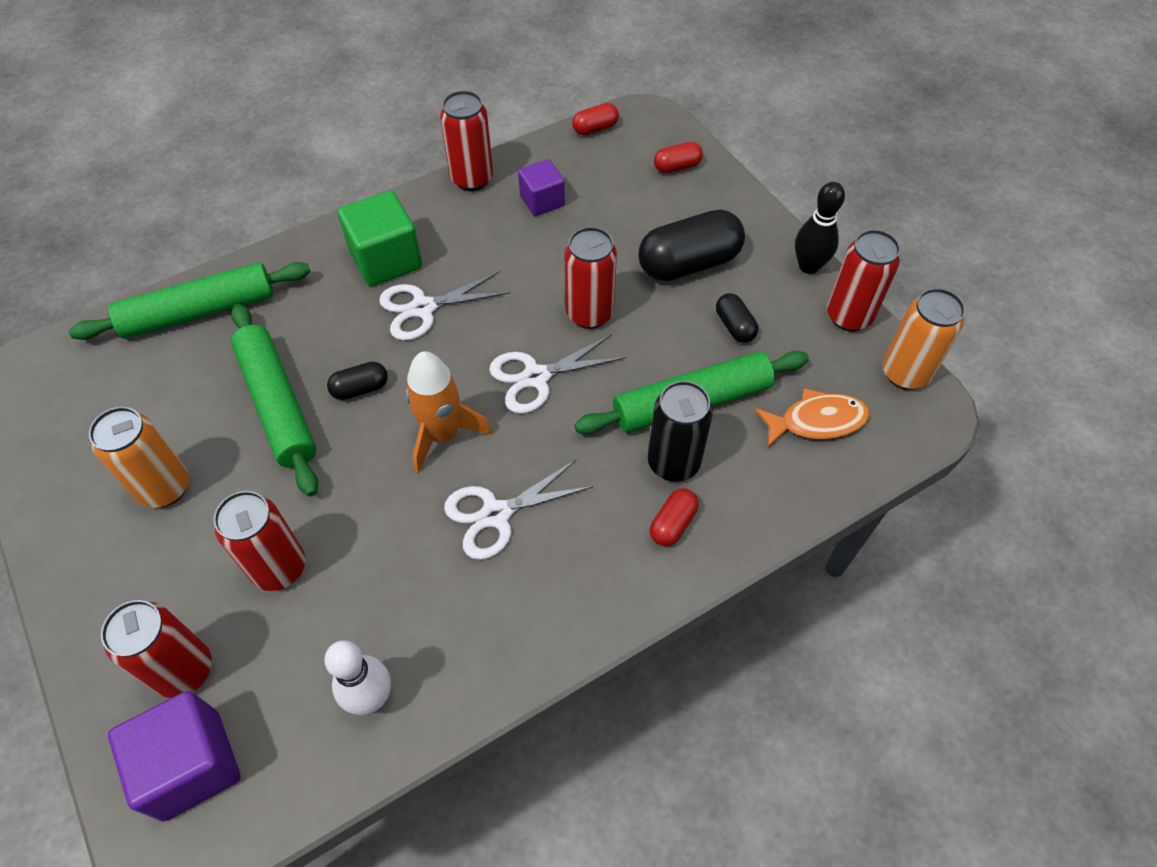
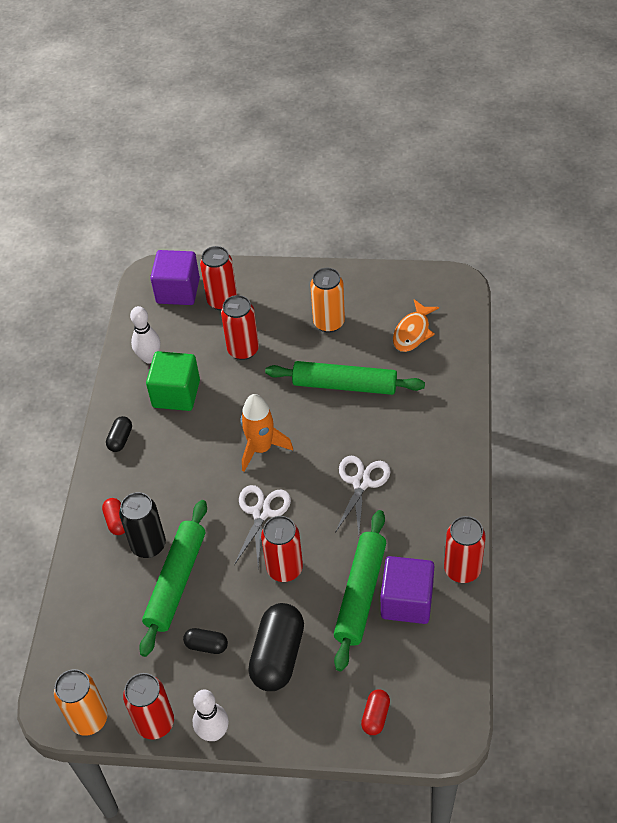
camera: 130 degrees right, 5 degrees down
green rolling pin [69,262,311,340] -> green rolling pin moved to [334,510,386,672]
black capsule [327,362,388,400] -> black capsule moved to [106,416,132,452]
green cube [338,190,422,286] -> green cube moved to [146,351,200,411]
white scissors [444,459,594,560] -> none
purple cube [518,159,565,216] -> purple cube [381,556,434,624], size x1.60
red capsule [572,103,619,135] -> none
orange fish [755,388,870,447] -> orange fish moved to [393,299,439,352]
black bowling pin [795,182,845,274] -> white bowling pin [193,690,229,741]

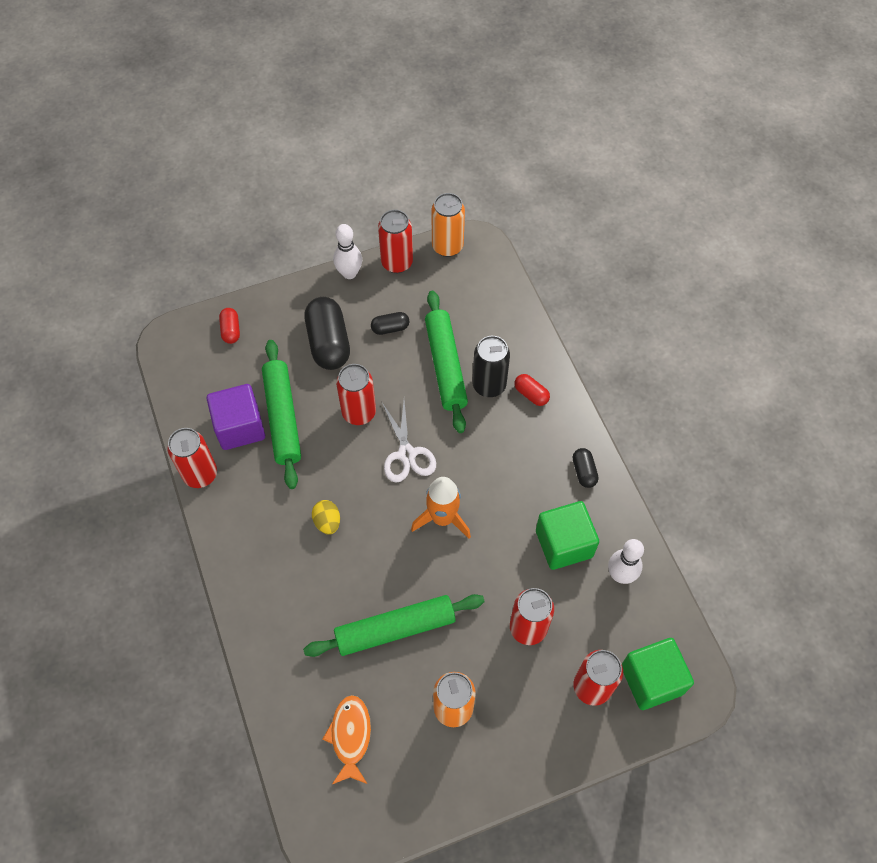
camera: 150 degrees right, 10 degrees up
purple cube [150,250,200,305] -> green cube [622,638,694,710]
white scissors [335,456,391,535] -> yellow egg [312,500,340,535]

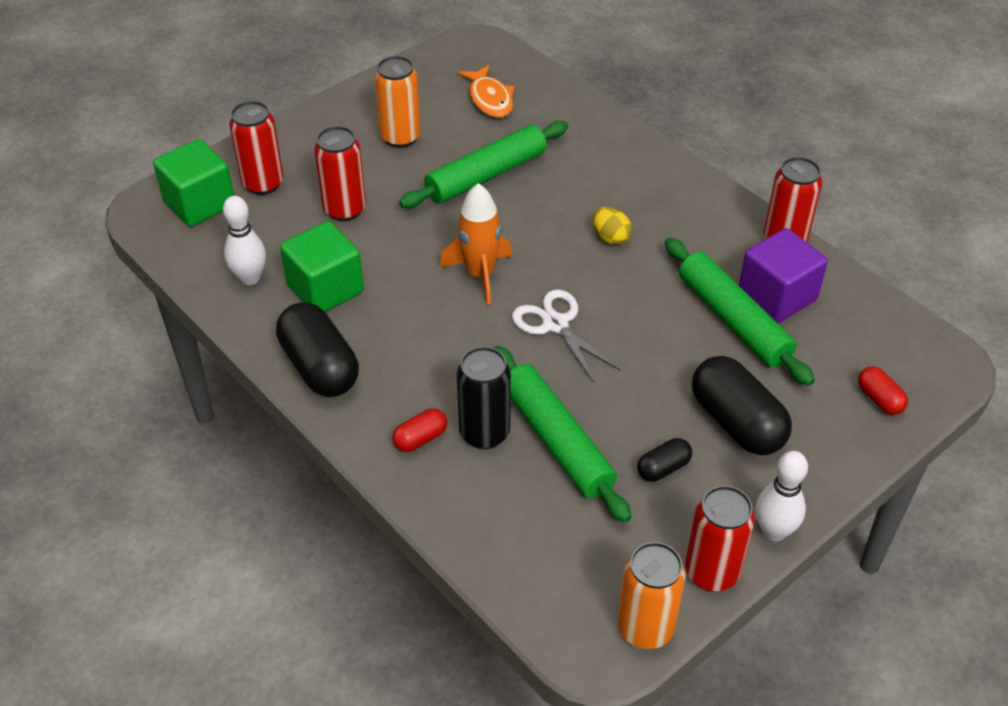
camera: 160 degrees right, 15 degrees down
red can [336,364,376,425] -> none
red capsule [514,374,550,406] -> red capsule turned 60 degrees counterclockwise [392,408,447,452]
black capsule [573,448,599,488] -> black capsule [276,302,359,397], size x2.01

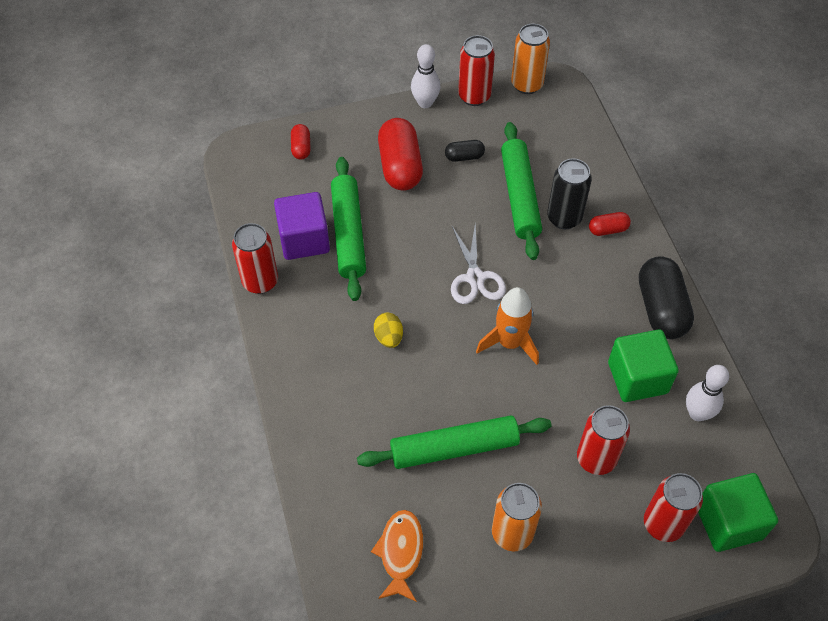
camera: 155 degrees left, 10 degrees up
black capsule [692,356,792,455] -> red capsule [378,118,423,191]

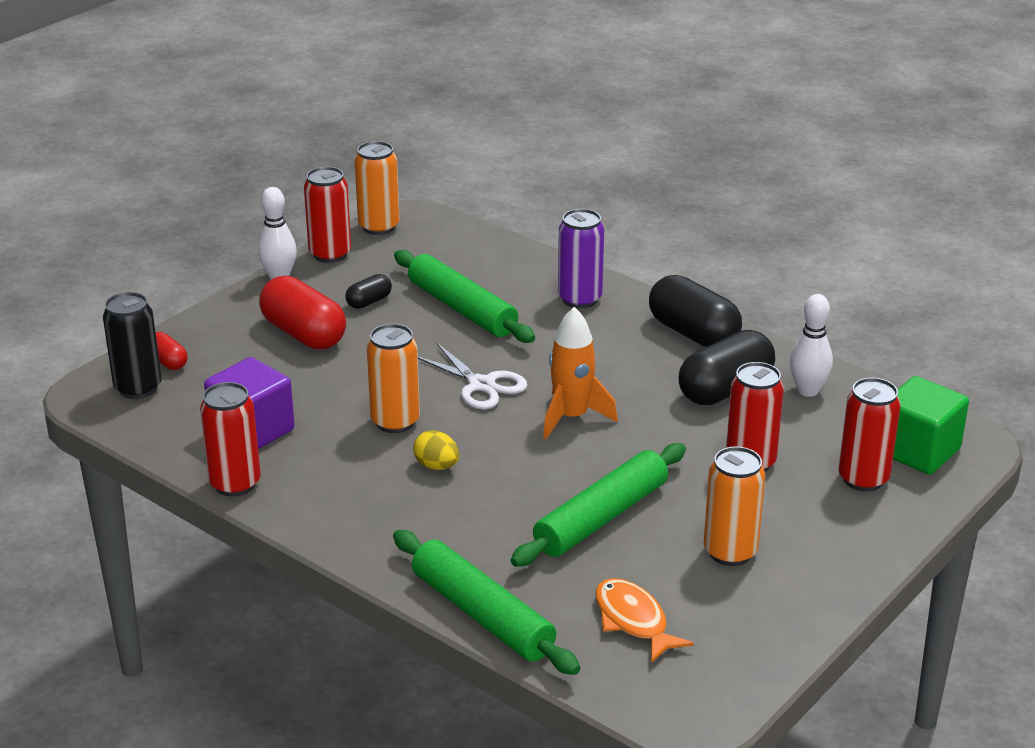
camera: 35 degrees left, 25 degrees down
green rolling pin [331,157,366,301] -> green rolling pin moved to [393,530,580,675]
black can [547,158,592,229] -> black can moved to [103,292,162,399]
red capsule [589,212,631,236] -> purple can [558,209,604,309]
green cube [608,329,679,402] -> black capsule [679,330,775,405]
none -> orange can [367,324,420,433]

